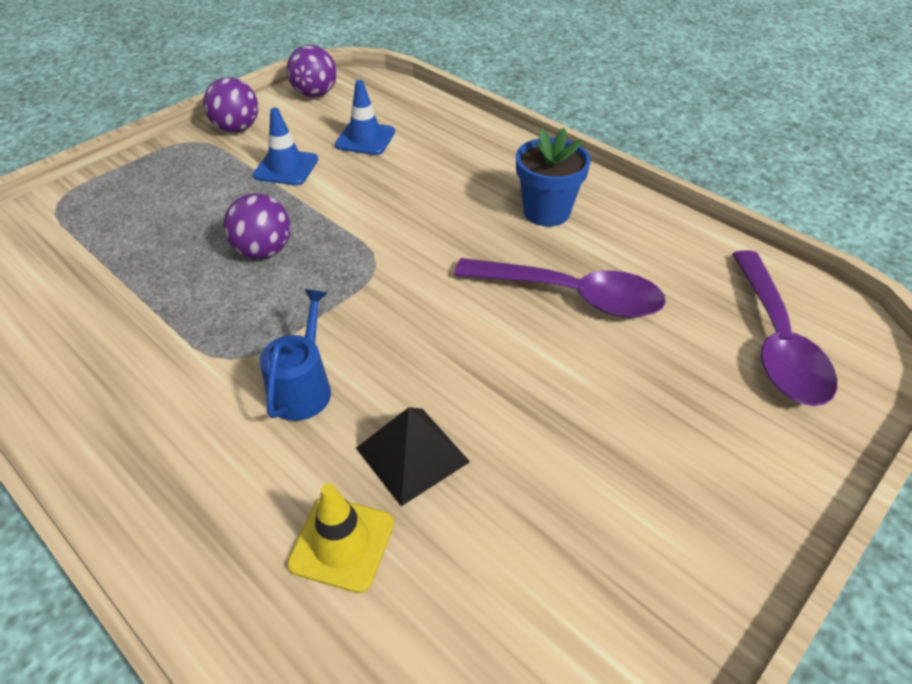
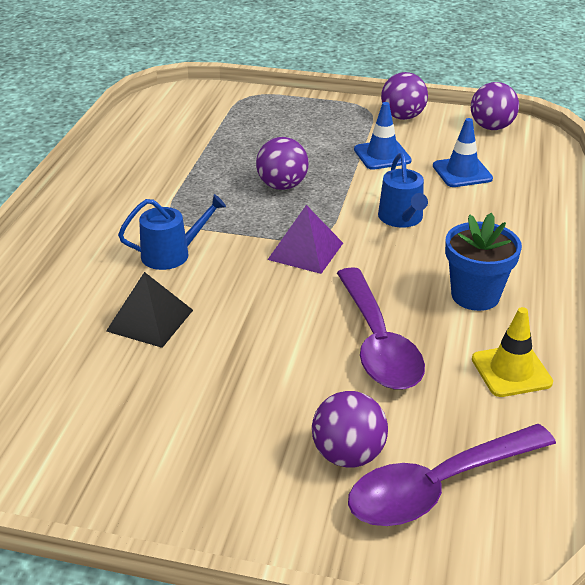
camera: 60 degrees right, 10 degrees down
yellow traffic cone [287,484,394,593] -> yellow traffic cone moved to [472,307,553,397]
none -> purple pyramid [267,205,343,274]
none -> purple ball [312,391,388,467]
none -> blue watering can [378,153,428,228]

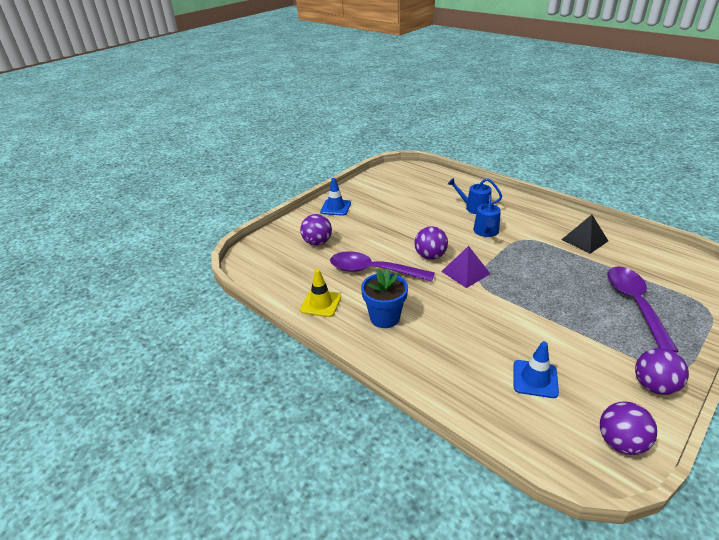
camera: 120 degrees right, 0 degrees up
black pyramid [106,272,193,348] -> black pyramid moved to [561,215,608,254]
purple ball [256,137,308,190] -> purple ball moved to [414,226,448,260]
purple spoon [348,424,556,526] -> purple spoon moved to [607,266,679,353]
blue traffic cone [354,102,412,170] -> blue traffic cone moved to [320,178,351,216]
blue watering can [378,153,428,228] -> blue watering can moved to [448,178,502,214]

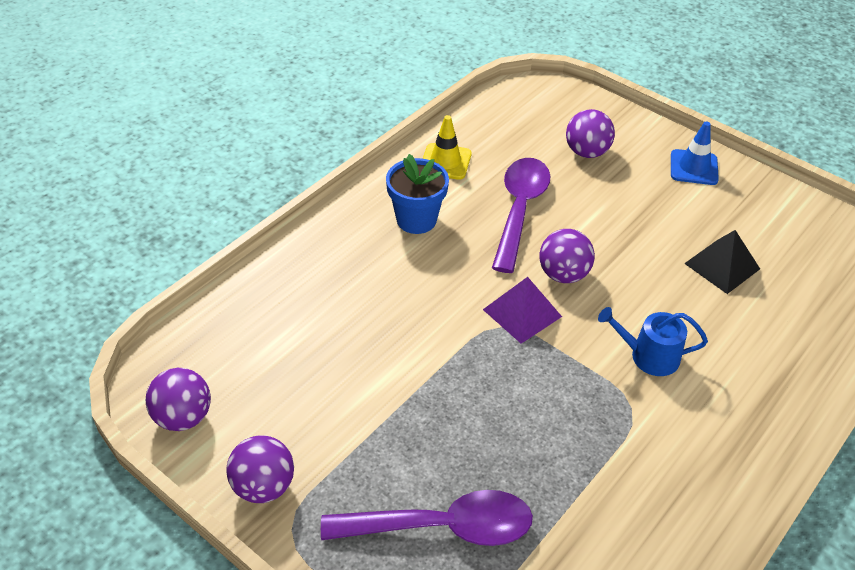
camera: 85 degrees right, 10 degrees up
blue watering can [448,178,502,214] -> none
blue traffic cone [513,341,559,398] -> none
black pyramid [561,215,608,254] -> black pyramid moved to [684,230,760,294]

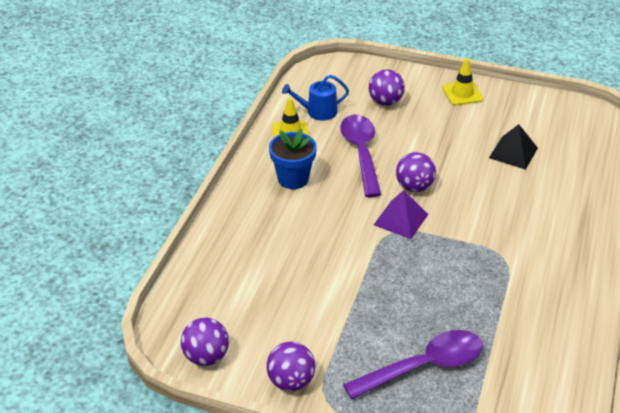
camera: 20 degrees left, 5 degrees down
blue watering can [598,307,708,376] -> blue watering can moved to [282,75,349,121]
blue traffic cone [671,122,719,185] -> yellow traffic cone [442,58,483,105]

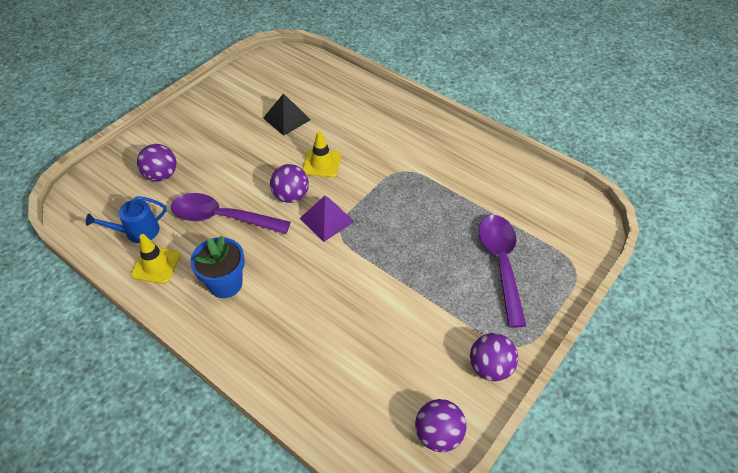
camera: 70 degrees left, 10 degrees up
blue watering can [282,75,349,121] -> blue watering can turned 60 degrees clockwise [86,196,167,243]
yellow traffic cone [442,58,483,105] -> yellow traffic cone moved to [303,131,341,178]

